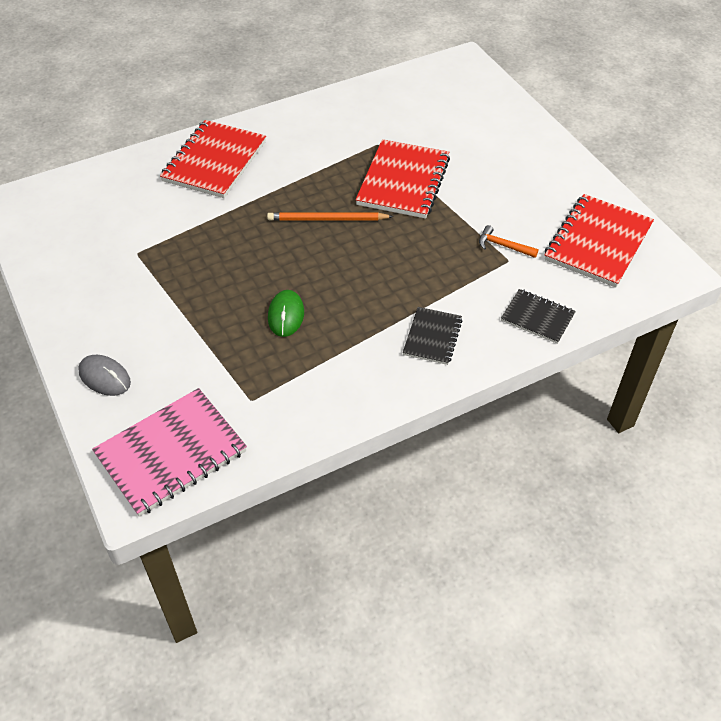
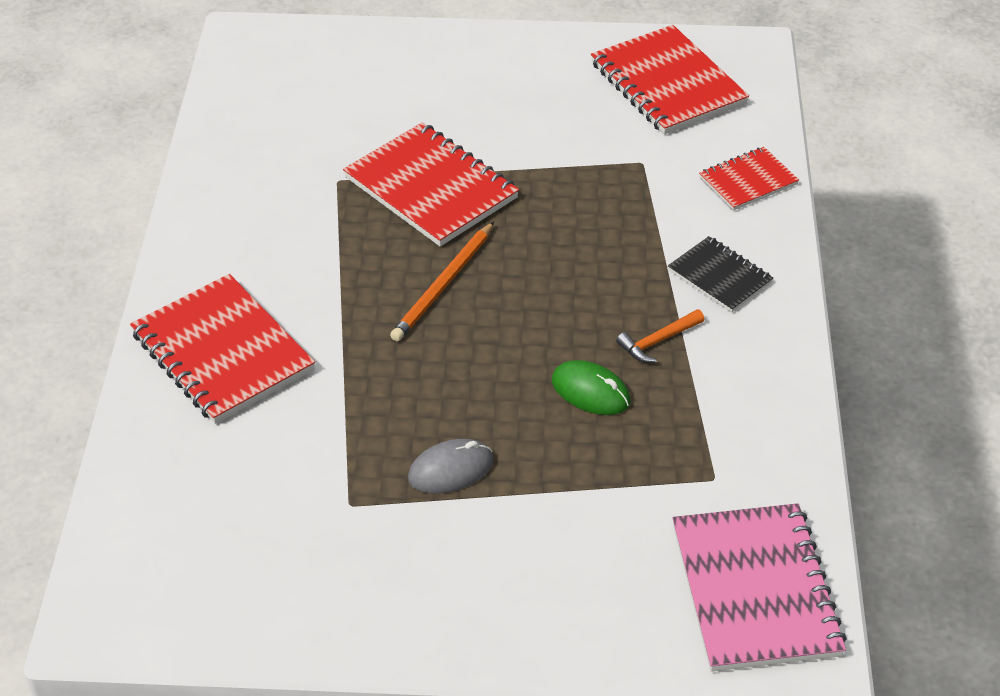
camera: 60 degrees left, 5 degrees down
grey mouse [78,355,131,396] -> grey mouse moved to [408,439,494,494]
orange hammer [479,225,539,258] -> orange hammer moved to [616,309,704,363]
black notebook [501,289,576,344] -> red notebook [699,147,799,211]

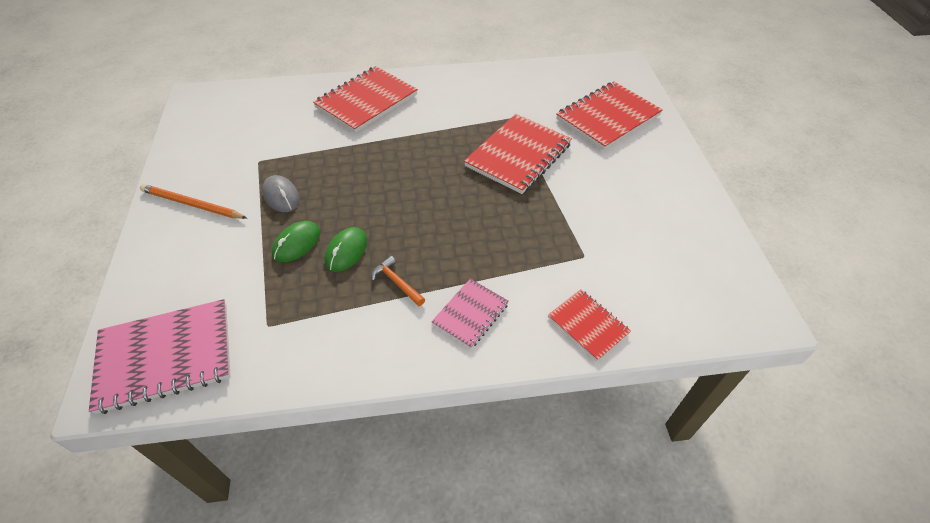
camera: 80 degrees right, 5 degrees up
orange pencil [390,222,494,341] -> orange pencil moved to [140,184,247,219]
red notebook [591,25,749,134] -> red notebook moved to [556,81,663,150]
black notebook [668,236,773,312] -> pink notebook [431,279,509,349]
none -> green mouse [272,221,321,262]

